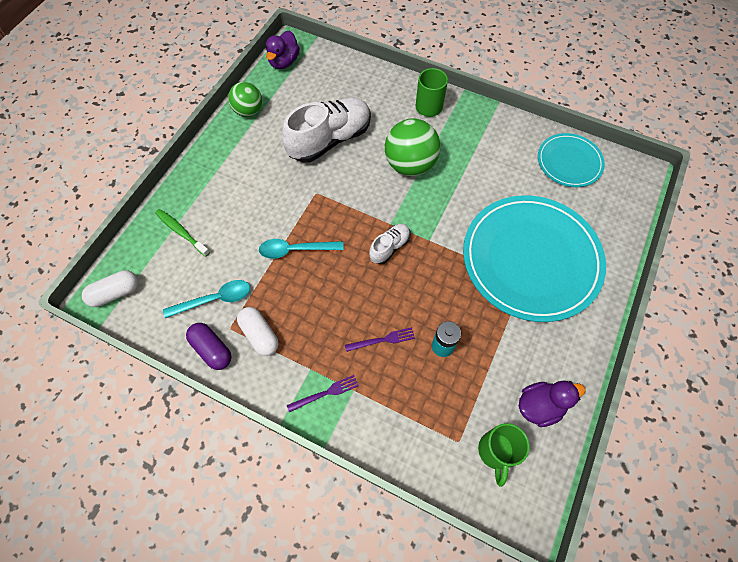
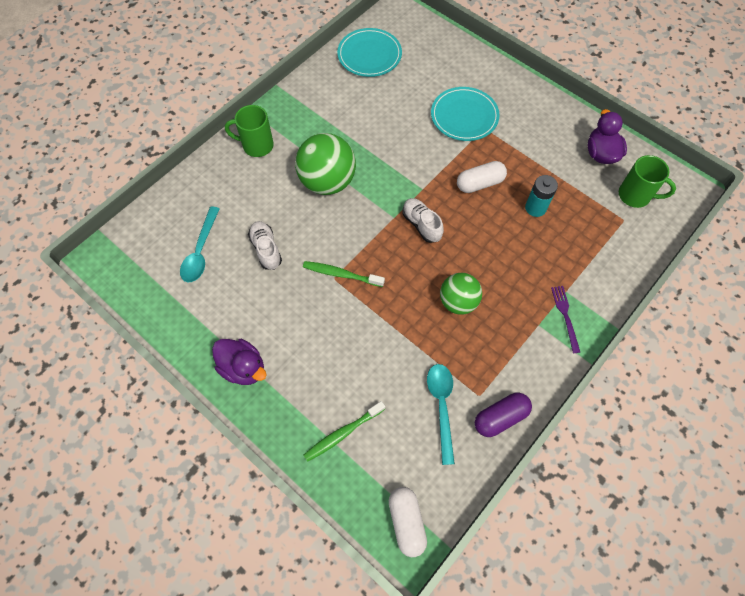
camera: 75 degrees left, 0 degrees up
green ball [228,82,262,117] -> green ball moved to [440,273,482,315]
white capsule [237,307,278,356] -> white capsule moved to [457,161,507,193]
turquoise spoon [259,239,344,259] -> turquoise spoon moved to [180,206,220,282]
purple duck [265,31,300,69] -> purple duck moved to [212,339,266,385]
white shoe [282,97,371,162] -> white shoe [248,221,282,270], size x0.50
purple fork [345,327,415,352] -> none
turquoise plate [463,195,606,322] -> turquoise plate [431,87,500,141], size x0.52
none -> green toothbrush [303,261,385,287]

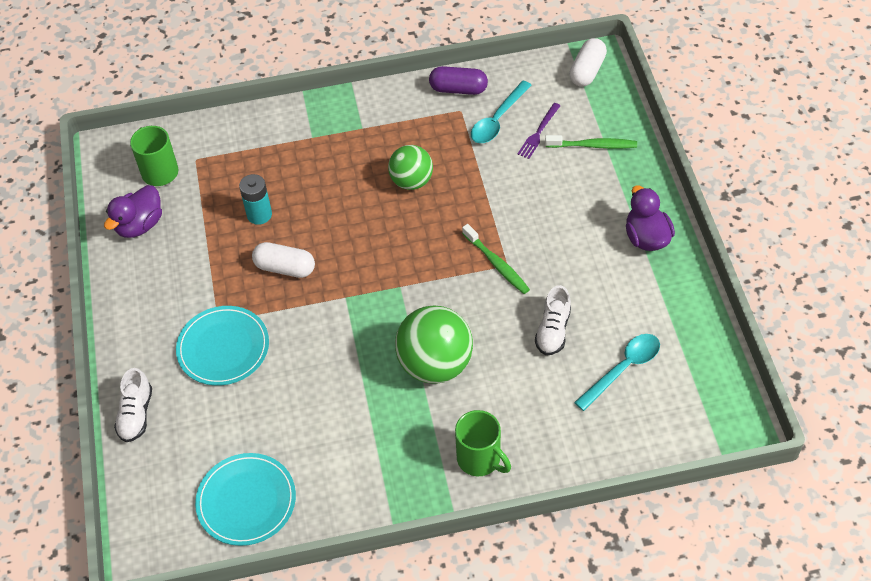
camera: 140 degrees left, 10 degrees down
white shoe [403,198,444,243] -> white shoe moved to [114,368,152,442]
purple fork [551,286,580,353] -> purple fork moved to [518,103,560,159]

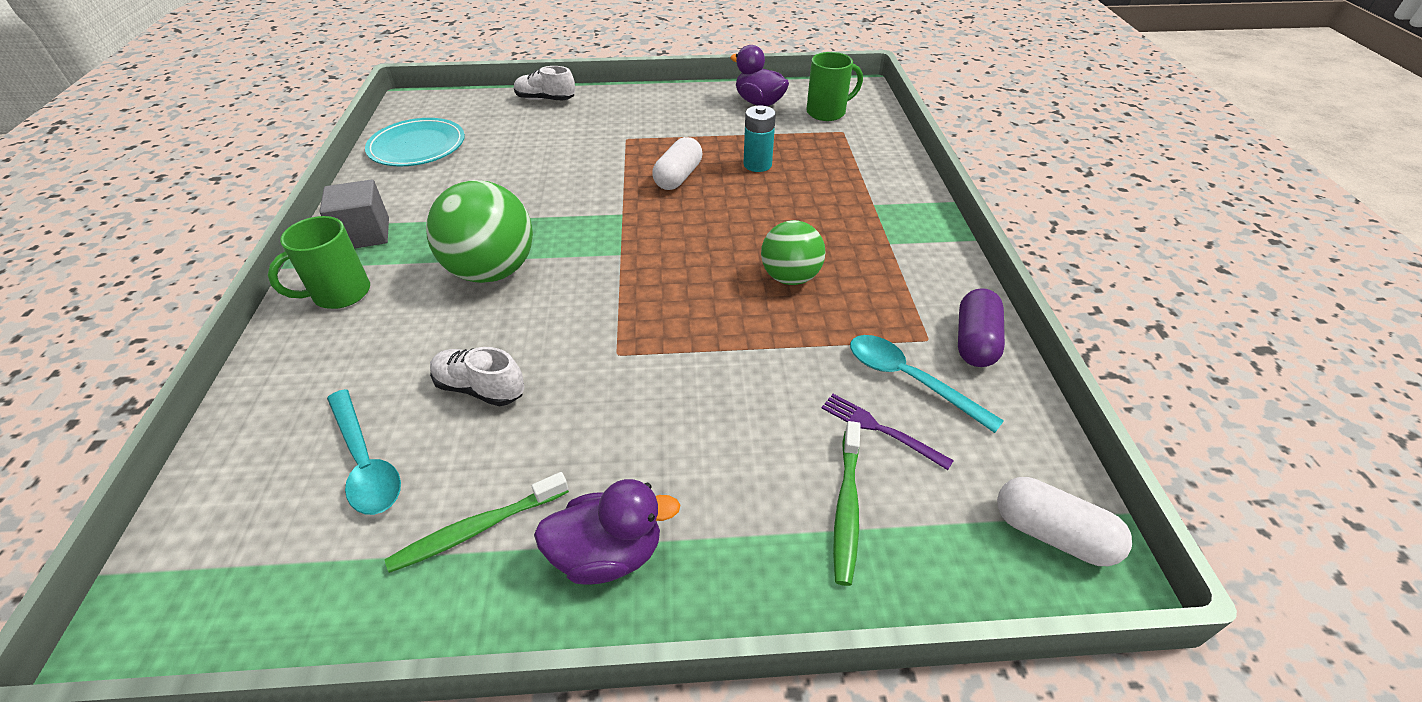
camera: 95 degrees right, 10 degrees down
turquoise plate [176,306,269,386] -> none
green toothbrush [462,224,530,294] -> green toothbrush moved to [385,472,569,573]
none -> grey cube [319,179,389,249]

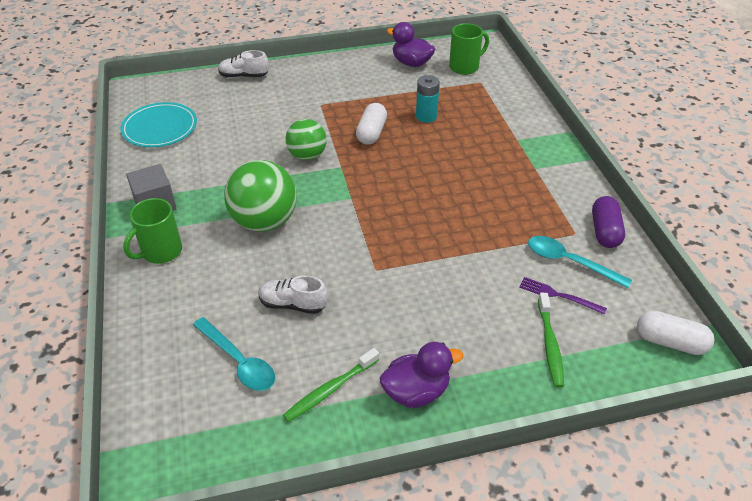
camera: 10 degrees left, 0 degrees up
green ball [761,220,826,285] -> green ball moved to [285,119,327,160]

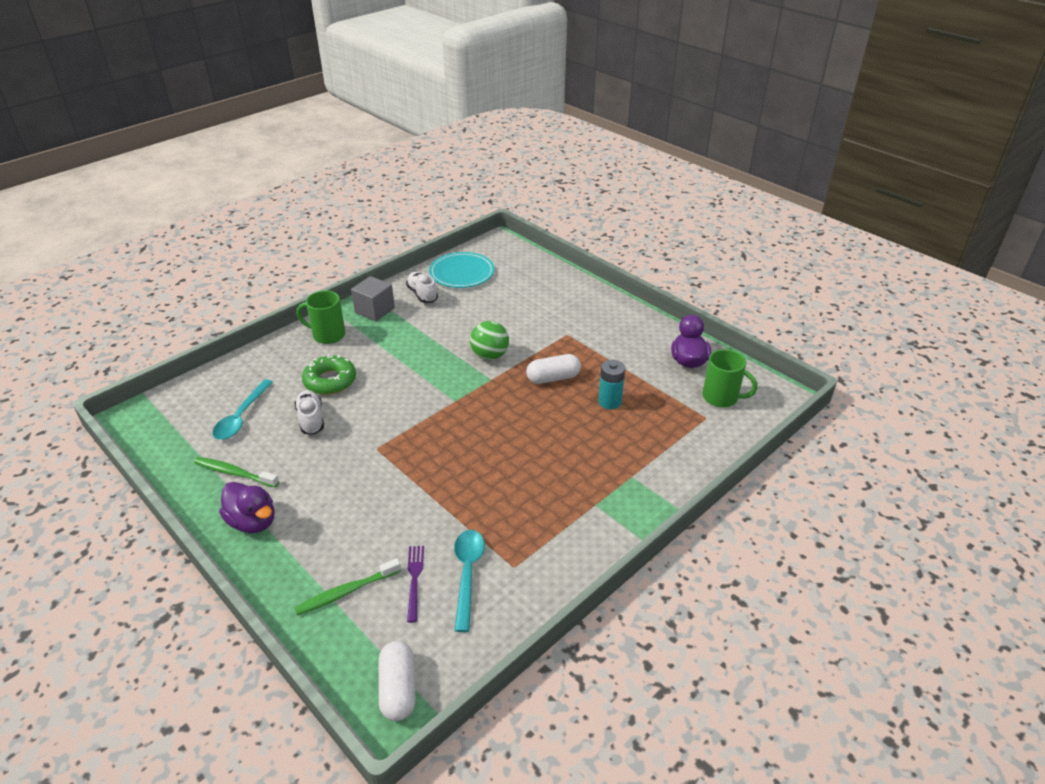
camera: 60 degrees right, 5 degrees down
white shoe [218,50,269,78] -> white shoe moved to [406,272,438,303]
green ball [224,160,297,232] -> none
purple capsule [592,196,625,248] -> none
none -> green donut [302,355,356,395]

